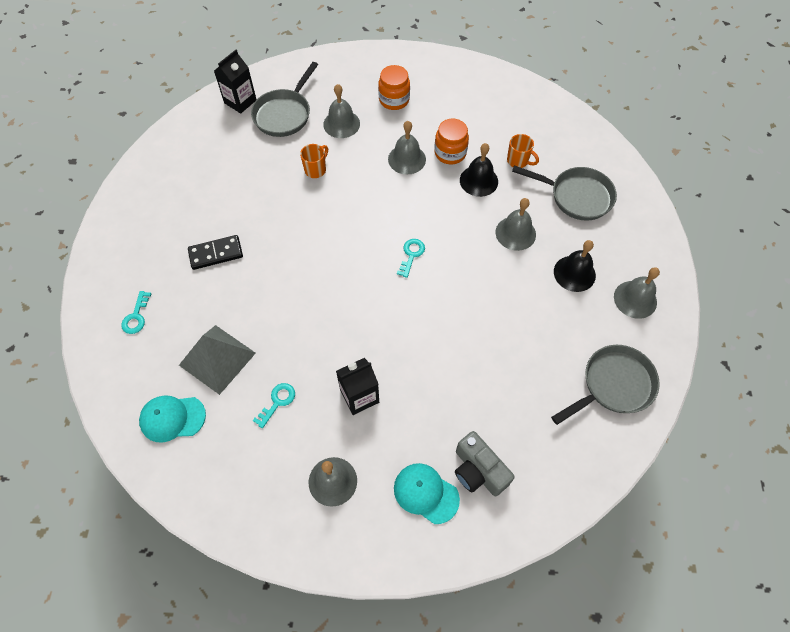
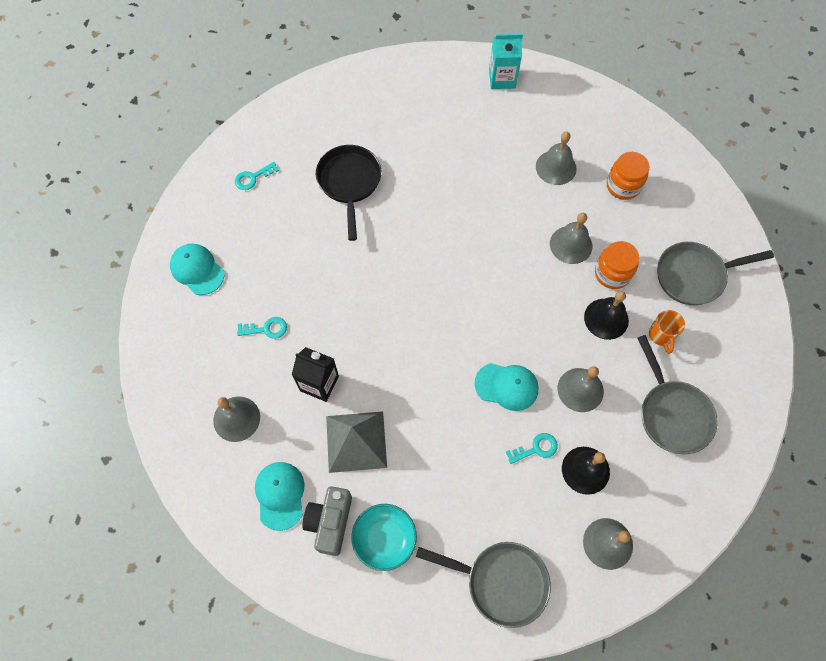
camera: 50 degrees right, 5 degrees up
grey pyramid [179,325,256,395] -> grey pyramid moved to [326,411,387,473]
black domino [188,235,243,270] -> black pan [316,145,381,241]
black carton [214,50,257,114] -> turquoise carton [489,34,523,89]
grey pan [251,62,318,137] -> grey pan moved to [657,242,774,305]
orange mug [300,144,328,178] -> none
turquoise key [397,239,425,278] -> turquoise key moved to [506,433,558,464]
none -> turquoise bowl [351,504,417,571]
none -> turquoise cap [475,363,539,411]

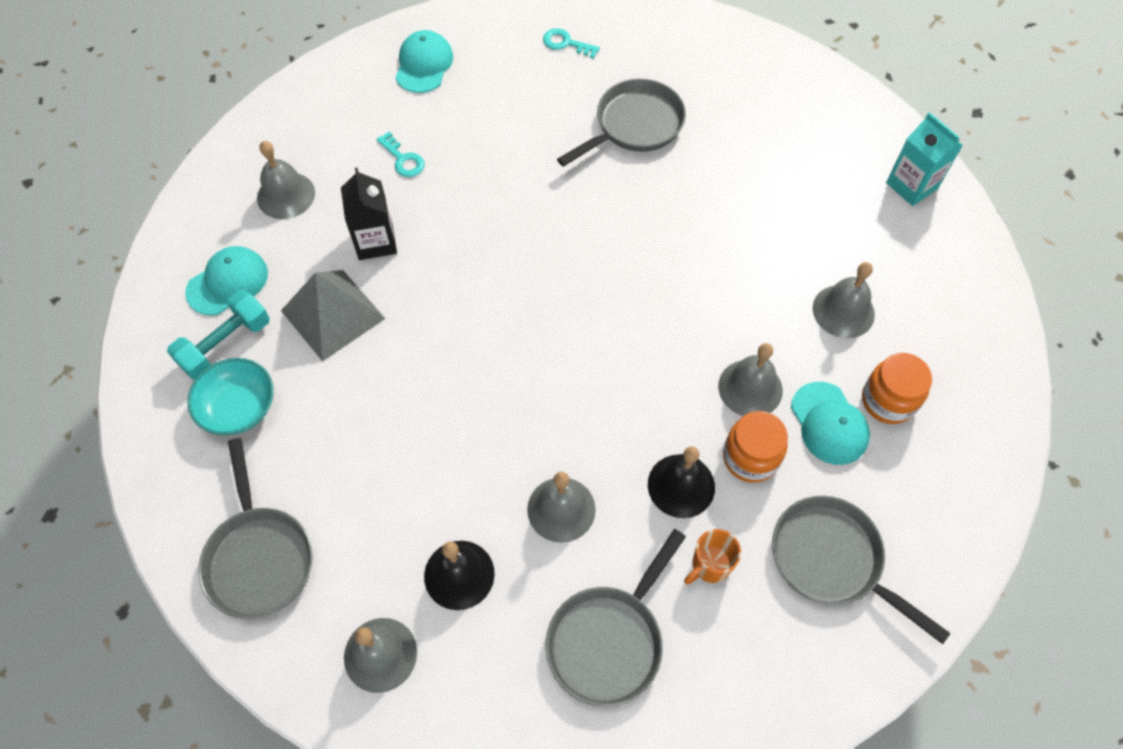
camera: 55 degrees right, 5 degrees down
grey camera [302,486,352,556] -> turquoise dumbbell [167,290,270,380]
black pan [316,145,381,241] -> grey pan [557,79,686,167]
turquoise cap [475,363,539,411] -> turquoise cap moved to [791,382,870,465]
turquoise key [506,433,558,464] -> none

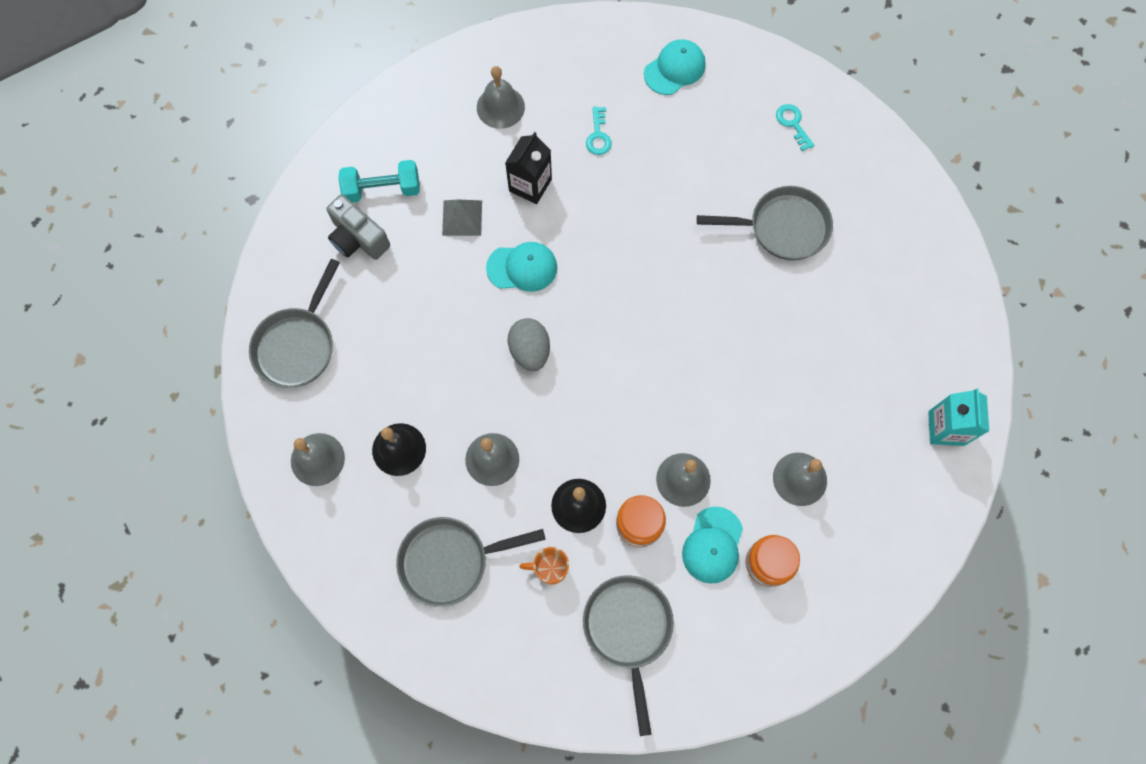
camera: 40 degrees right, 10 degrees up
turquoise cap [185,246,268,316] -> turquoise cap moved to [486,242,557,292]
turquoise bowl [187,358,274,435] -> grey camera [326,195,390,260]
grey pyramid [281,270,385,362] -> grey pyramid [442,200,482,236], size x0.64
none -> grey egg [508,318,550,371]

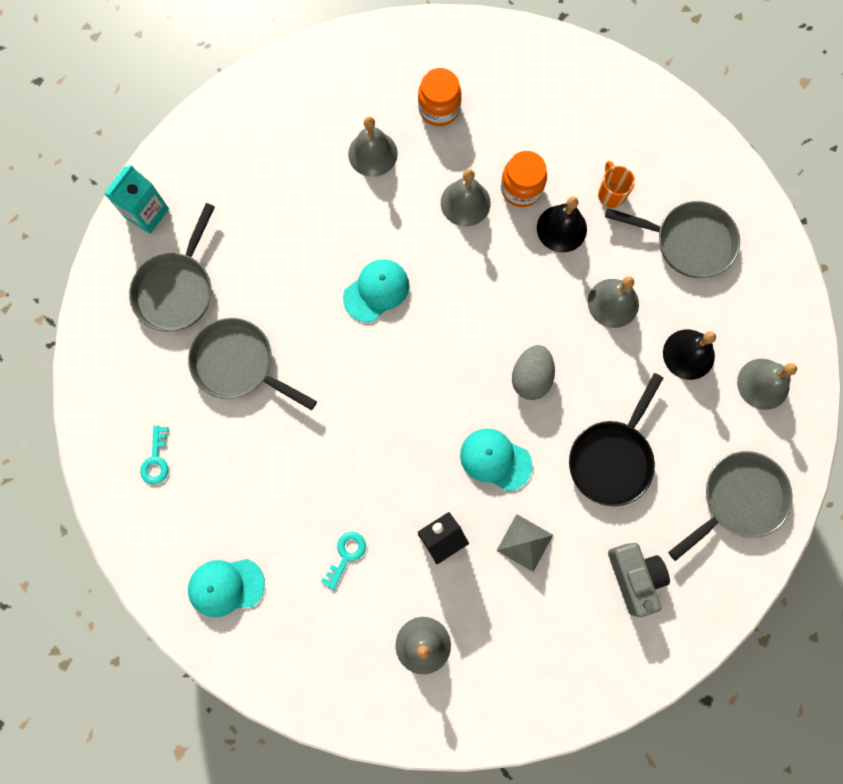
camera: 150 degrees left, 5 degrees up
turquoise dumbbell [338,160,420,202] -> none
orange mug [519,547,569,585] -> orange mug turned 135 degrees counterclockwise [598,161,635,208]
grey pan [583,575,674,736] -> grey pan moved to [129,203,215,332]
turquoise cap [682,507,743,584] -> turquoise cap moved to [343,259,409,322]
turquoise carton [928,388,989,446] -> turquoise carton moved to [104,165,169,234]
none -> black pan [569,373,663,506]

